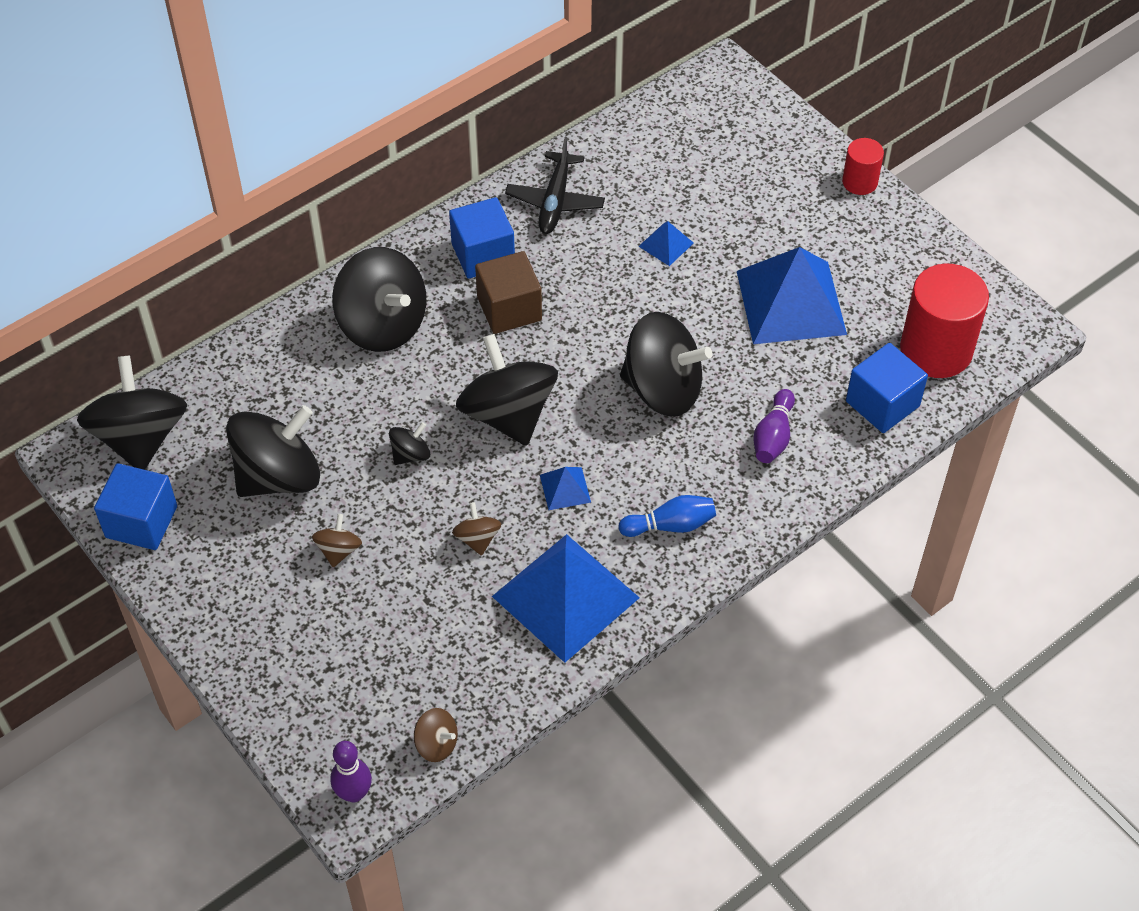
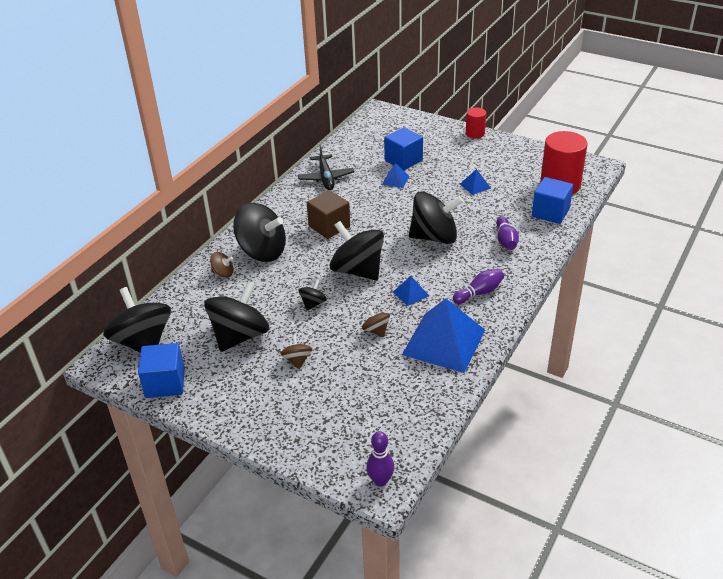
camera: 20 degrees left, 15 degrees down
brown spinning top [414,708,458,762] -> brown spinning top moved to [210,252,233,278]
blue cube [449,197,515,279] -> blue cube moved to [384,127,423,170]
blue bowling pin [619,495,716,537] -> purple bowling pin [453,269,504,304]
blue pyramid [737,247,847,344] -> blue pyramid [460,169,491,195], size x0.43

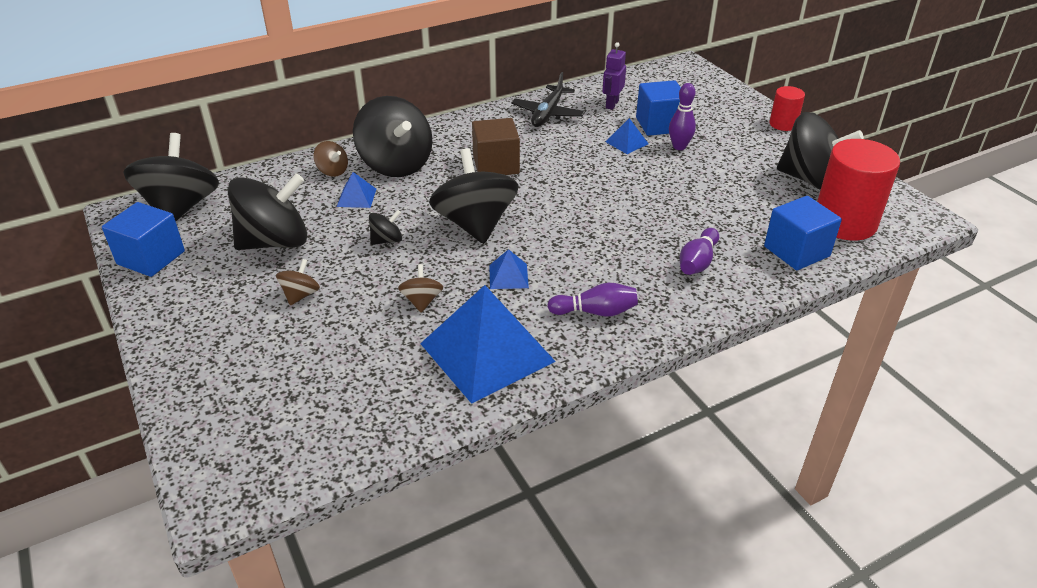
camera: 30 degrees right, 0 degrees up
purple bowling pin [366,431,394,487] -> purple bowling pin moved to [669,83,696,150]
black spinning top [409,191,463,244] -> black spinning top moved to [777,112,864,190]
blue pyramid [460,169,491,195] -> blue pyramid moved to [337,172,376,208]
none -> purple robot [602,42,626,110]

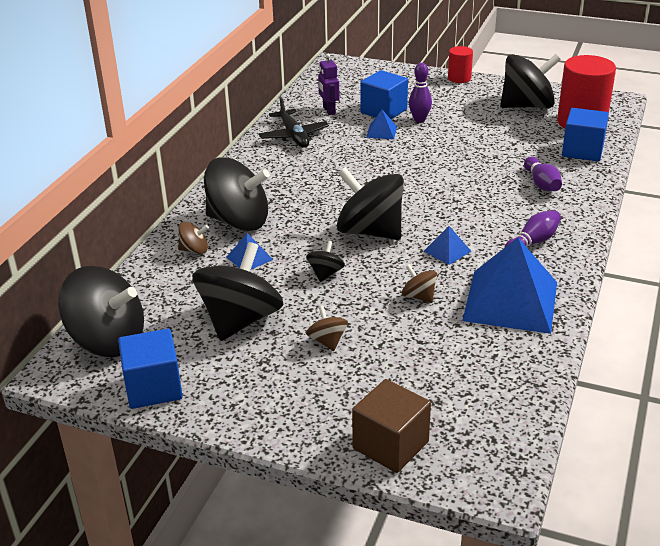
camera: 40 degrees left, 5 degrees down
black spinning top [123,133,219,221] -> black spinning top turned 150 degrees clockwise [58,266,144,357]
brown cube [472,118,520,175] -> brown cube moved to [352,379,431,473]

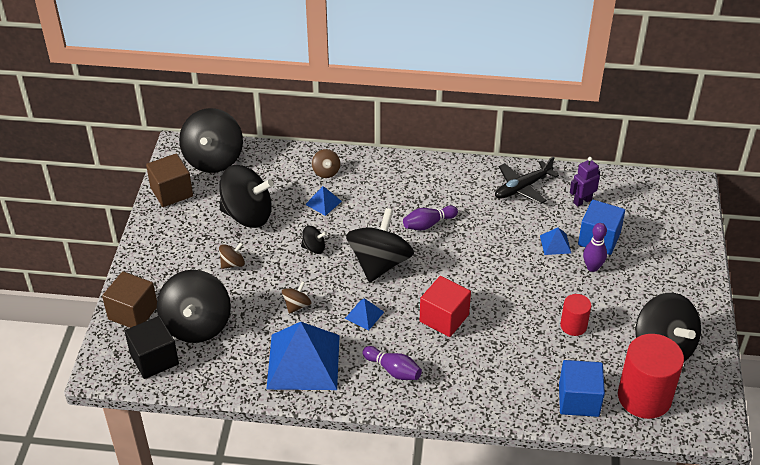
camera: 75 degrees right, 10 degrees up
blue cube [118,329,183,409] -> brown cube [146,153,193,207]
black spinning top [204,157,270,231] -> black spinning top moved to [157,270,231,343]
red cylinder [448,46,473,83] -> red cylinder moved to [560,294,591,336]
purple bowling pin [524,157,562,191] -> purple bowling pin moved to [403,205,458,230]
none -> black cube [125,316,179,379]
none -> red cube [420,276,471,337]

